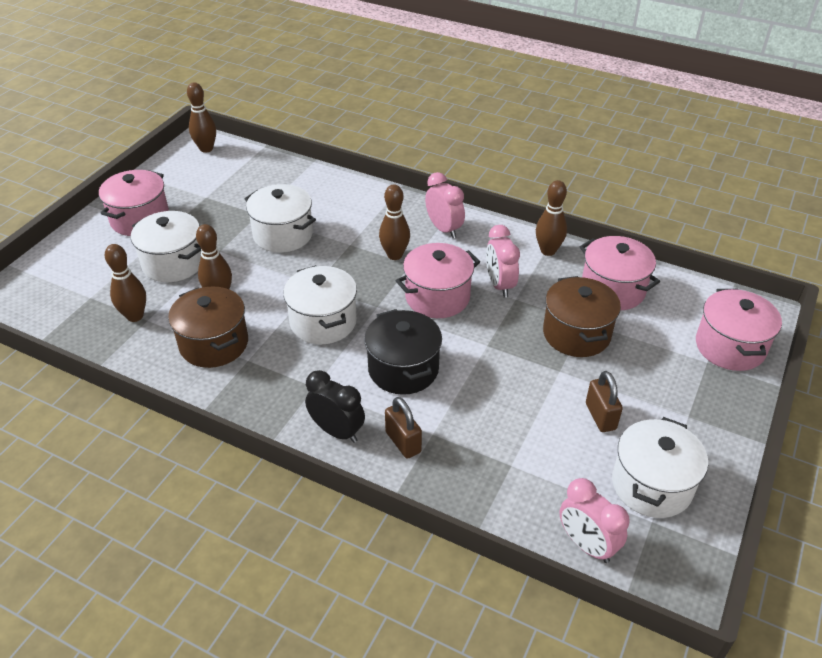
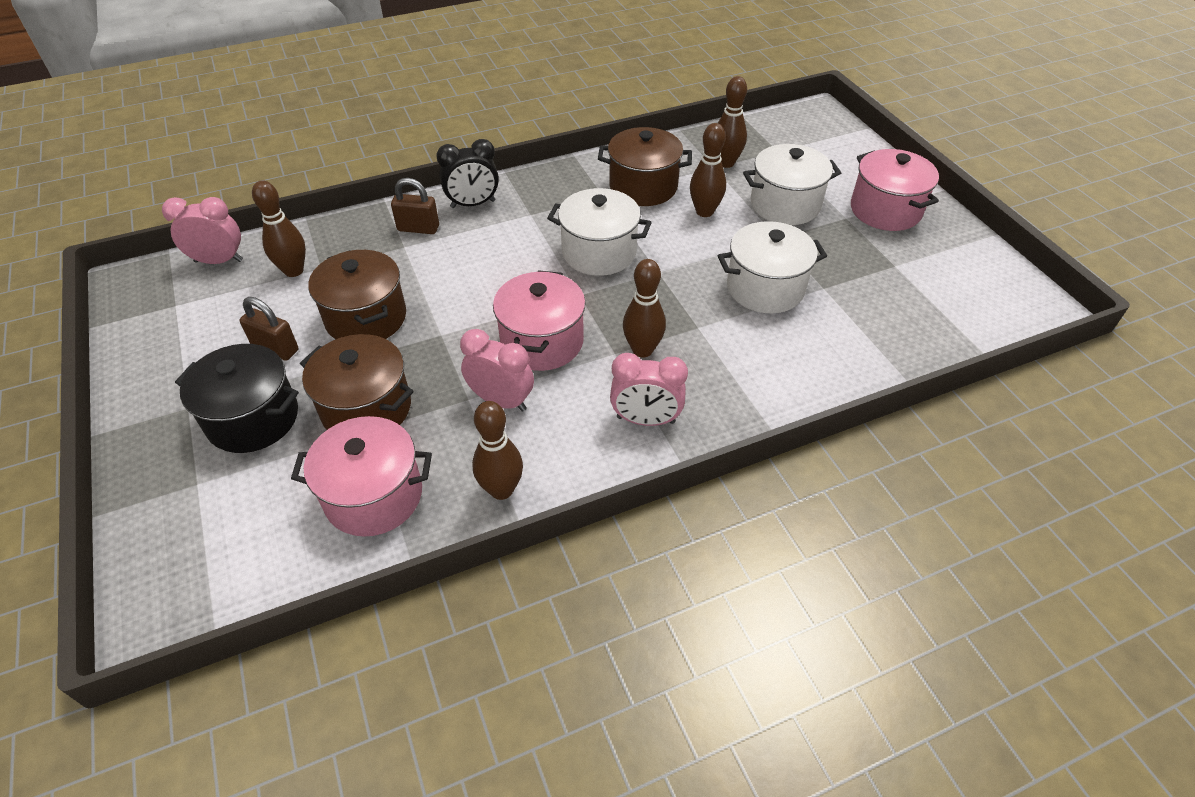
camera: 130 degrees right, 5 degrees up
brown bowling pin [187,82,216,153] -> brown bowling pin moved to [252,180,306,277]
black pot [364,309,442,395] -> black pot moved to [175,344,299,453]
white pot [612,417,708,518] -> none
pink pot [696,289,782,371] -> none
none -> brown pot [308,250,406,340]

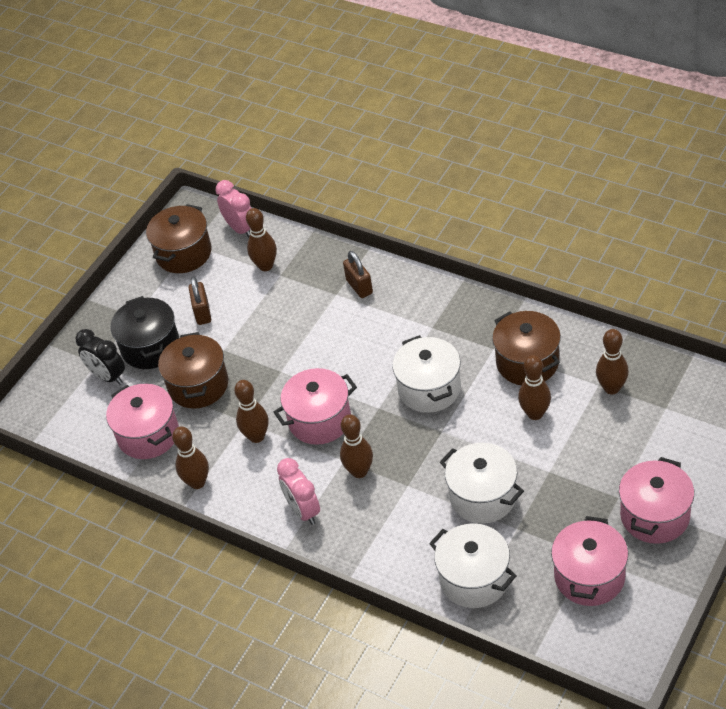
camera: 60 degrees right, 0 degrees up
brown pot [308,250,406,340] -> brown pot moved to [146,204,212,273]
black clock [437,139,499,208] -> black clock moved to [76,329,125,385]
pink clock [460,329,534,412] -> brown bowling pin [234,380,269,443]
white pot [743,144,841,225] -> white pot moved to [429,523,517,608]
none -> pink pot [551,516,628,606]

